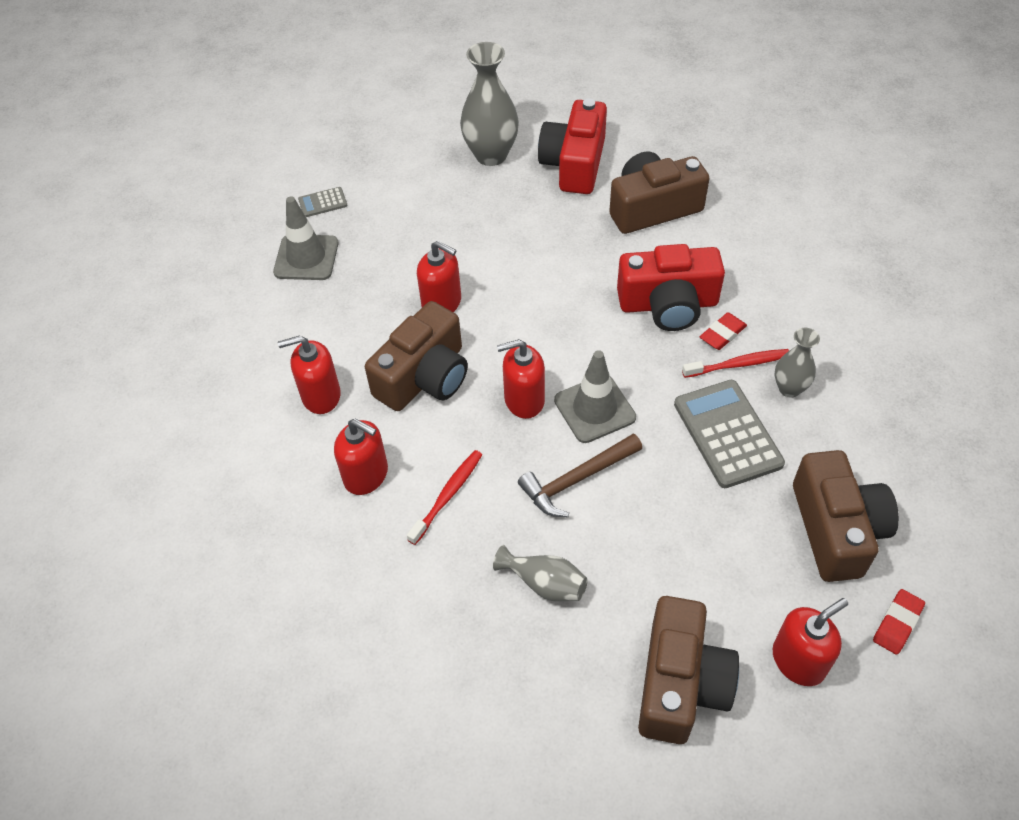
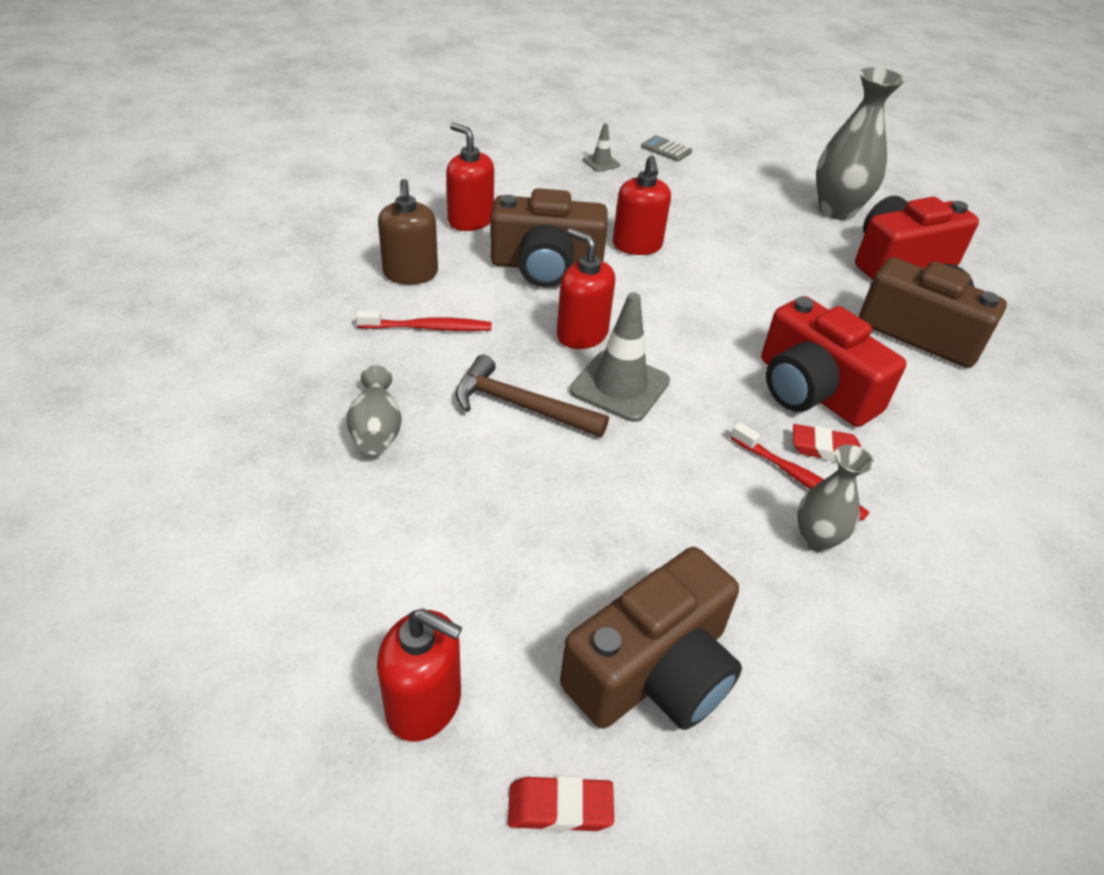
camera: 50 degrees right, 10 degrees down
grey traffic cone [273,196,338,280] -> grey traffic cone [583,123,620,172], size x0.51
red soap dispenser [334,419,388,495] -> brown soap dispenser [378,179,438,284]
brown camera [638,596,739,744] -> none
grey calculator [674,380,785,488] -> none

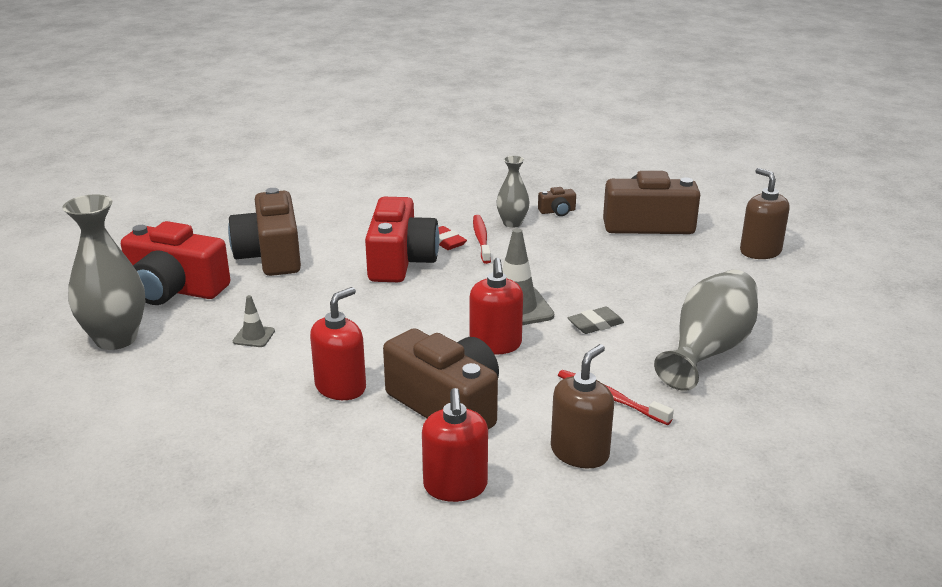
camera: 135 degrees left, 15 degrees down
grey vase [347,365,402,455] -> grey vase [654,270,758,391], size x1.76
red soap dispenser [377,608,462,741] -> brown soap dispenser [740,168,789,259]
brown hammer [455,355,609,438] -> grey eraser [568,307,624,334]
red eraser [508,776,614,832] -> none
grey traffic cone [583,123,620,172] -> grey traffic cone moved to [233,295,275,347]
grey calculator [641,135,692,161] -> none
none -> brown camera [538,187,576,216]

